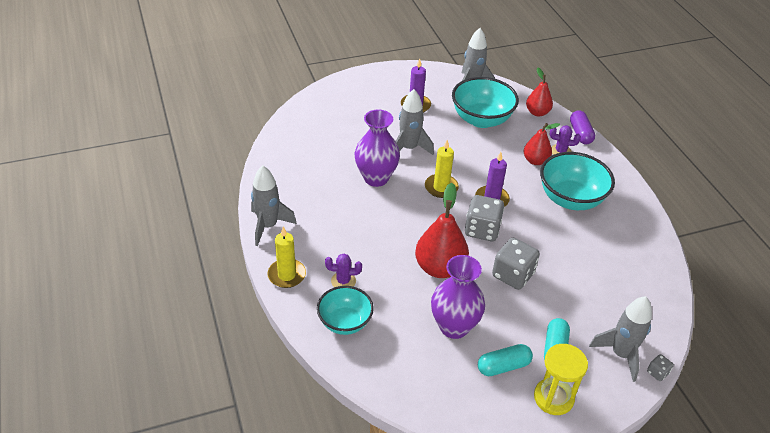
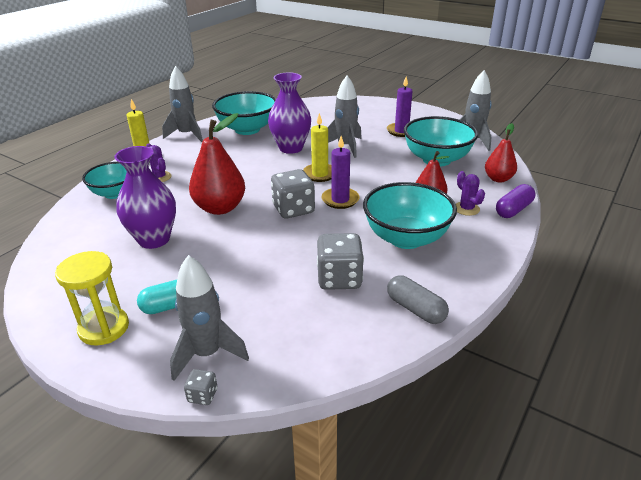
camera: 55 degrees right, 10 degrees down
turquoise capsule [478,344,533,376] -> none
grey dice [492,238,540,290] -> grey dice moved to [317,233,364,290]
none -> turquoise bowl [212,91,276,135]
none -> grey capsule [387,276,449,324]

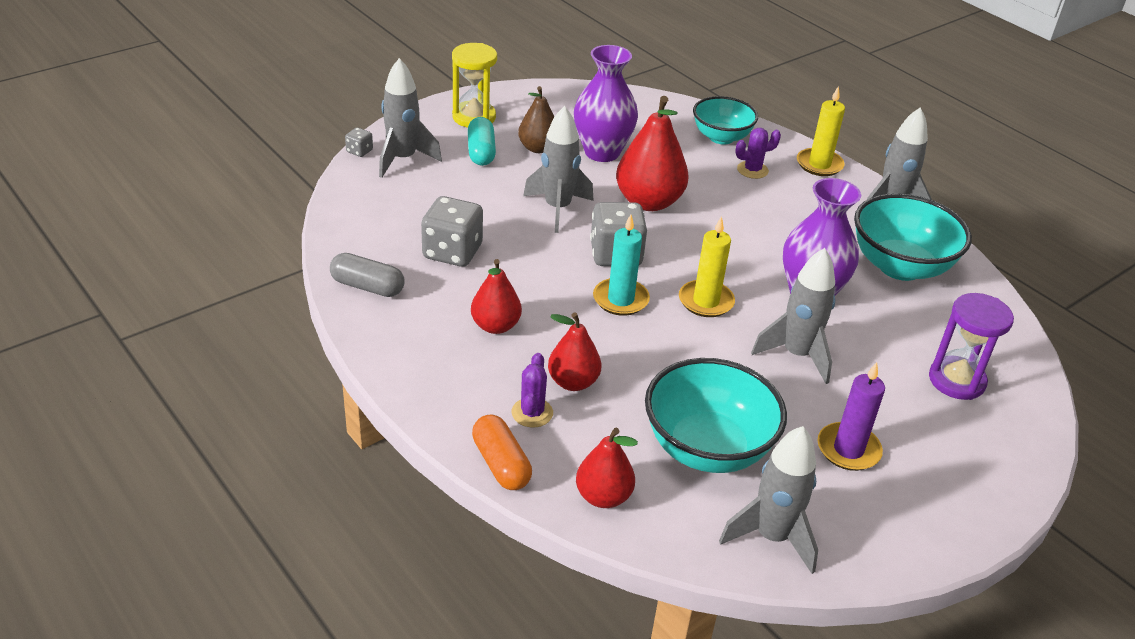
camera: 105 degrees right, 5 degrees up
purple candle [321,136,359,209] -> turquoise candle [593,214,650,316]
turquoise bowl [363,182,457,249] -> red pear [471,259,522,334]
grey capsule [387,276,449,324] -> grey capsule turned 45 degrees clockwise [330,253,404,297]
purple cactus [456,171,485,216] -> purple cactus turned 75 degrees counterclockwise [512,353,553,428]
purple capsule [496,184,535,218] -> orange capsule [472,414,532,490]
none -> brown pear [518,86,554,153]
none -> grey rocket [523,106,594,233]
none -> purple hourglass [929,293,1014,400]

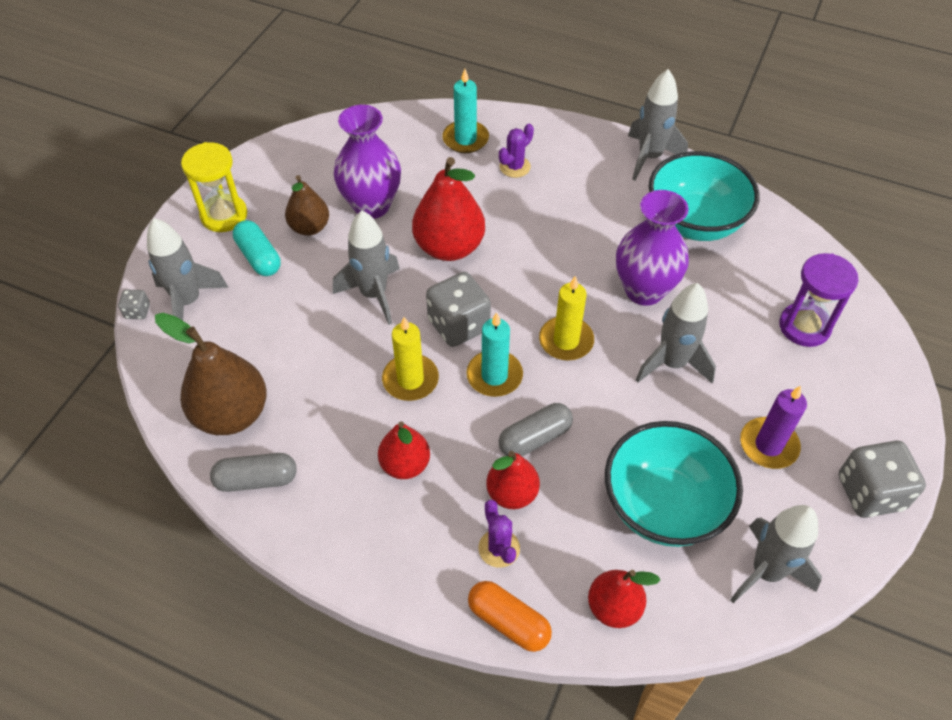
camera: 25 degrees left, 15 degrees up
grey dice [421,196,483,267] -> grey dice moved to [839,441,926,518]
turquoise bowl [693,96,758,144] -> turquoise candle [442,69,489,153]
yellow candle [797,86,845,176] -> yellow candle moved to [382,317,439,401]
none -> brown pear [155,313,267,435]
none -> grey capsule [498,403,573,456]

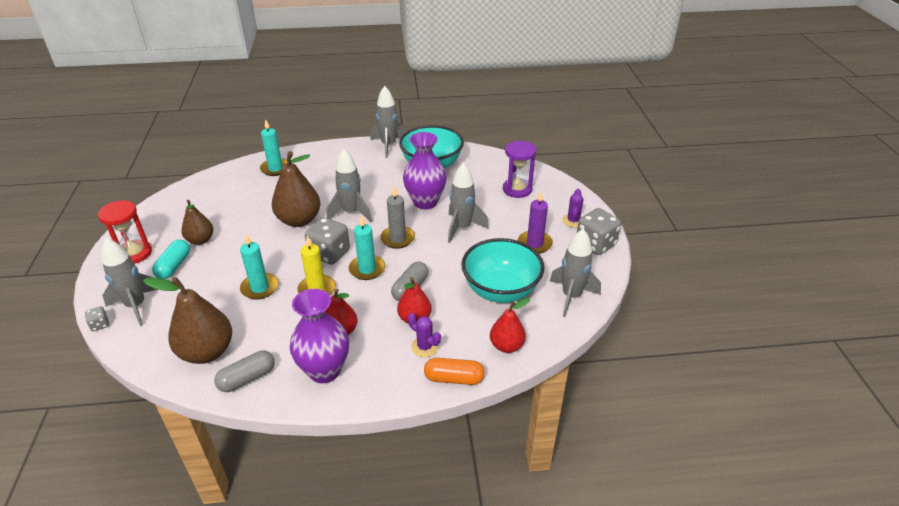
camera: 30 degrees left, 15 degrees down
yellow hourglass [181,142,247,232] -> red hourglass [98,200,152,264]
turquoise capsule [233,220,281,276] -> turquoise capsule turned 75 degrees clockwise [152,239,190,279]
grey rocket [333,210,400,325] -> grey rocket moved to [327,149,372,222]
purple vase [334,105,401,219] -> purple vase moved to [290,289,349,383]
red pear [412,157,485,261] -> brown pear [272,151,320,227]
purple cactus [499,124,534,178] -> purple cactus moved to [562,189,583,228]
yellow candle [539,276,594,361] -> grey candle [380,186,415,249]
none -> turquoise candle [240,234,279,300]

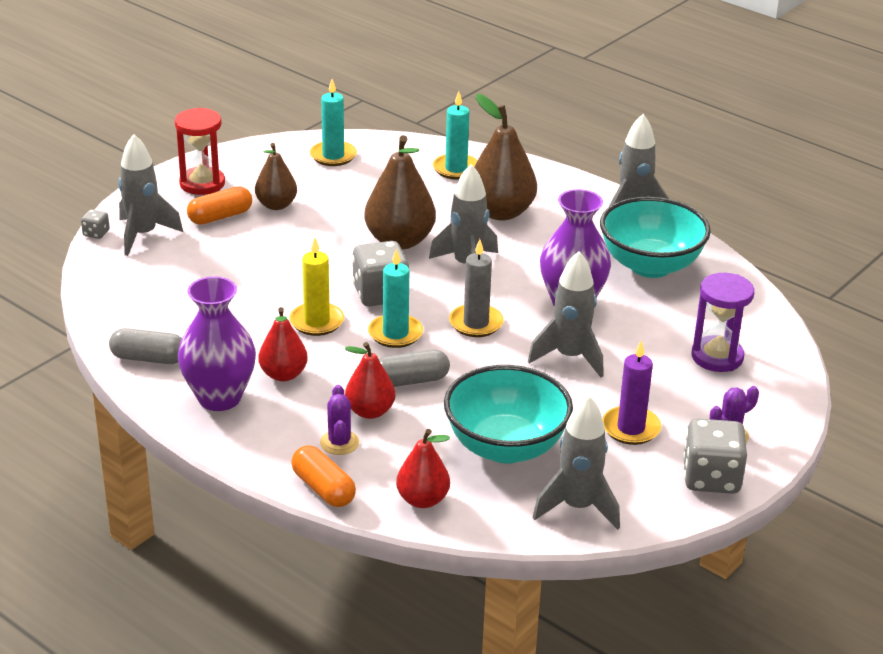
camera: 45 degrees right, 5 degrees down
brown pear [143,277,232,364] -> brown pear moved to [474,94,537,221]
turquoise capsule [152,239,190,279] -> orange capsule [187,187,252,225]
turquoise candle [240,234,279,300] -> turquoise candle moved to [310,79,357,166]

